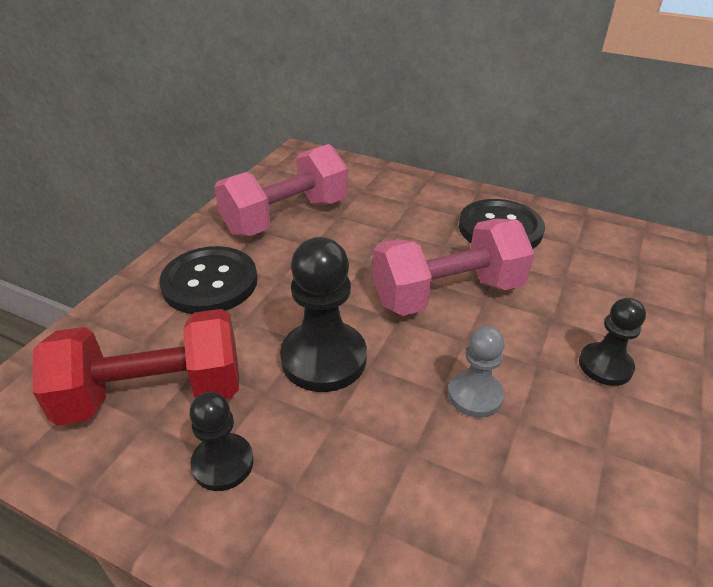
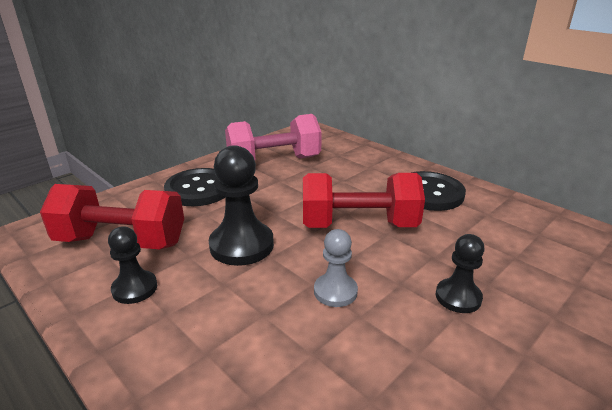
camera: 20 degrees right, 10 degrees down
pink dumbbell [373,218,534,316] -> red dumbbell [303,173,425,228]

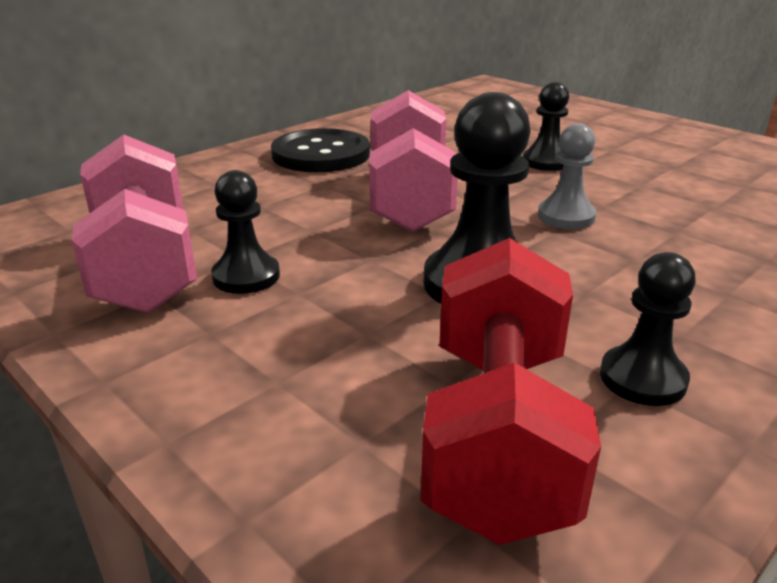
camera: 90 degrees left, 0 degrees up
black button [164,168,225,206] -> none
red dumbbell [303,173,425,228] -> pink dumbbell [369,90,458,232]
none -> black pawn [211,170,280,294]

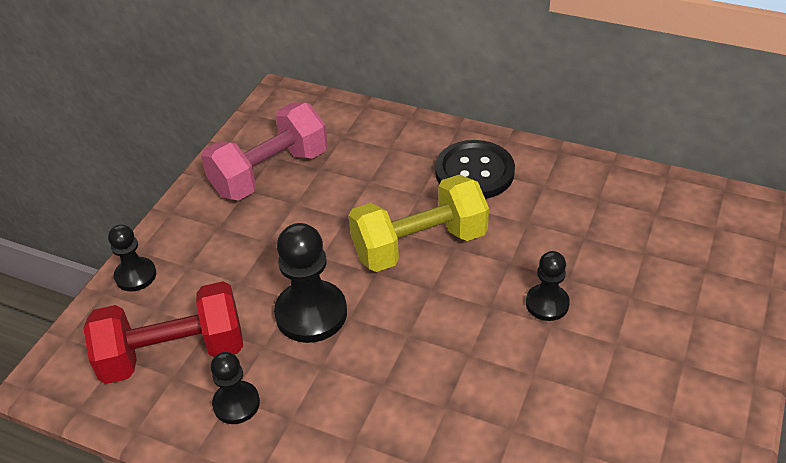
camera: 70 degrees right, 15 degrees up
black pawn [211,170,280,294] -> black pawn moved to [108,224,156,292]
pink dumbbell [369,90,458,232] -> yellow dumbbell [349,174,489,272]
grey pawn [538,123,597,229] -> none

